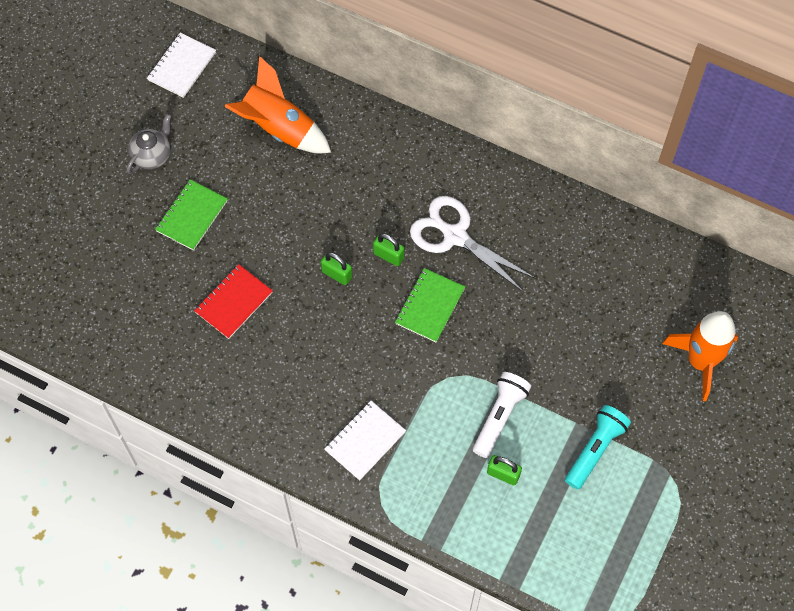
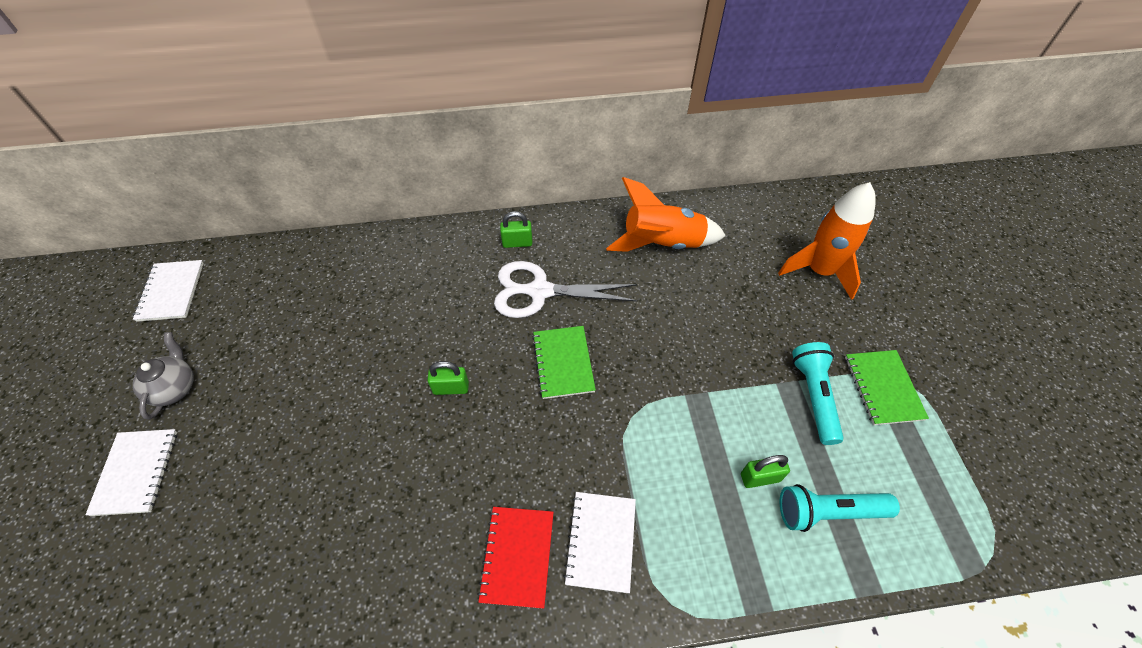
camera: 35 degrees left, 10 degrees down
green notebook [155,179,228,251] -> green notebook moved to [845,350,929,425]
red notebook [194,264,273,339] -> red notebook moved to [477,507,554,609]
orange rocket [224,56,331,153] -> orange rocket moved to [606,177,726,252]
green padlock [373,233,404,266] -> green padlock moved to [500,211,533,248]
white flashlight [473,372,531,458] -> none
none -> white notebook [85,429,177,516]
none -> turquoise flashlight [780,484,900,532]

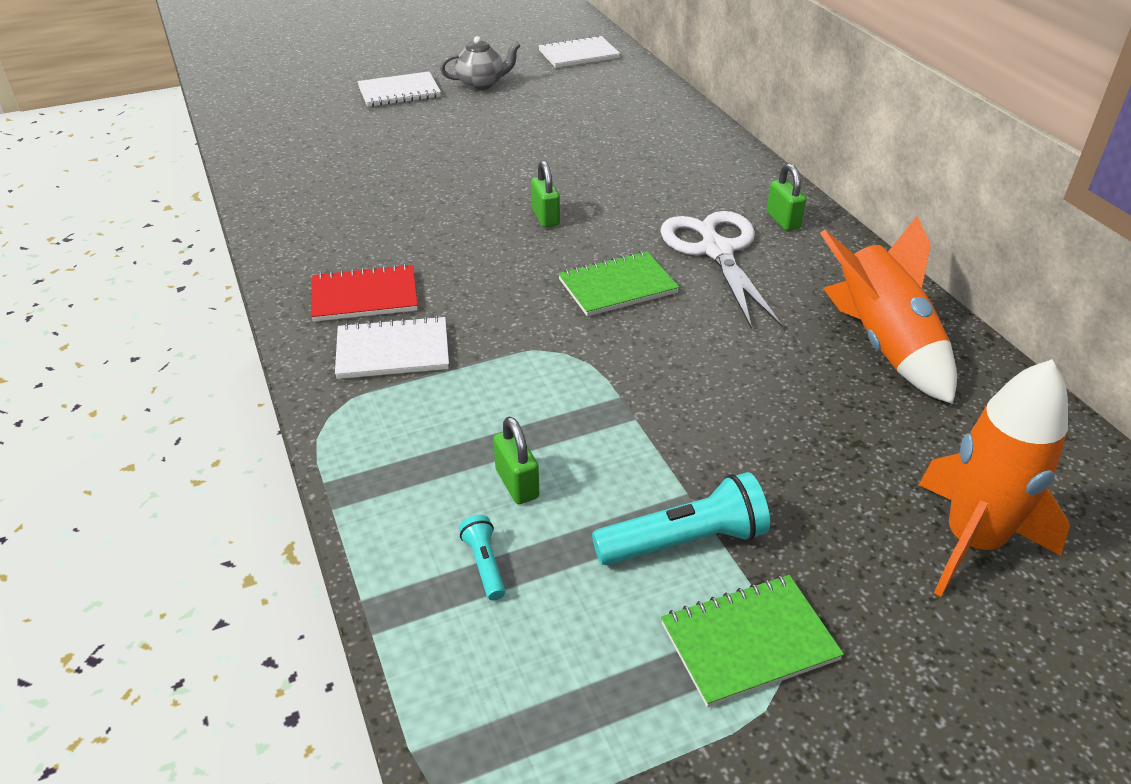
camera: 75 degrees right, 15 degrees down
turquoise flashlight [780,484,900,532] -> turquoise flashlight [459,515,505,601], size x0.51

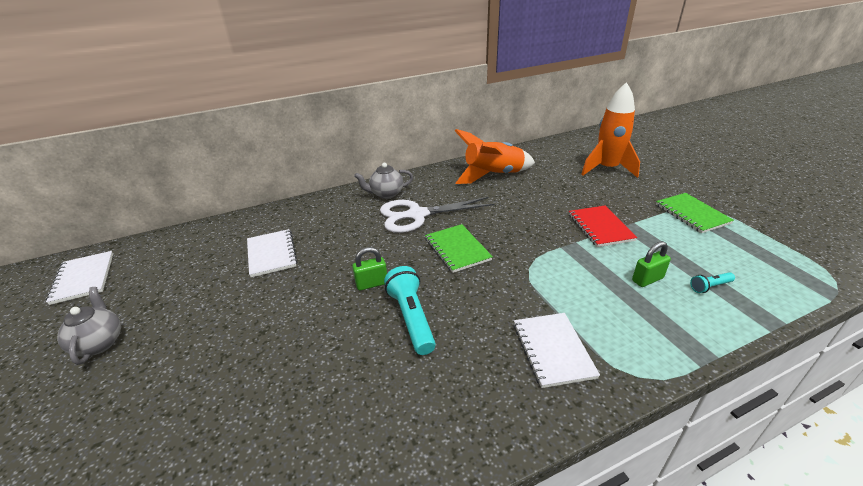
camera: 90 degrees left, 5 degrees down
red notebook [311,264,418,322] -> red notebook moved to [569,206,638,247]
white notebook [357,71,441,107] -> white notebook moved to [247,229,298,277]
turquoise flashlight [592,472,770,565] -> turquoise flashlight moved to [384,266,436,355]
green padlock [767,163,806,231] -> grey teapot [354,163,413,199]

